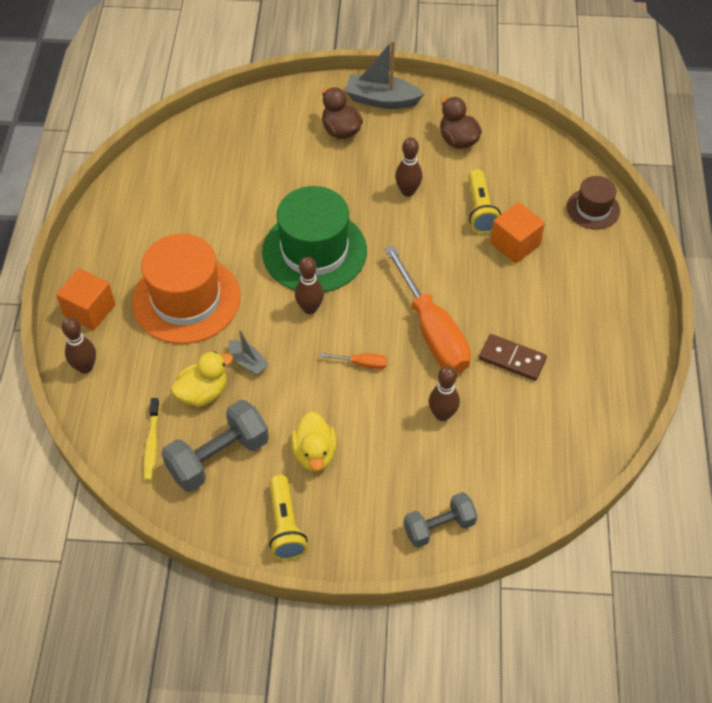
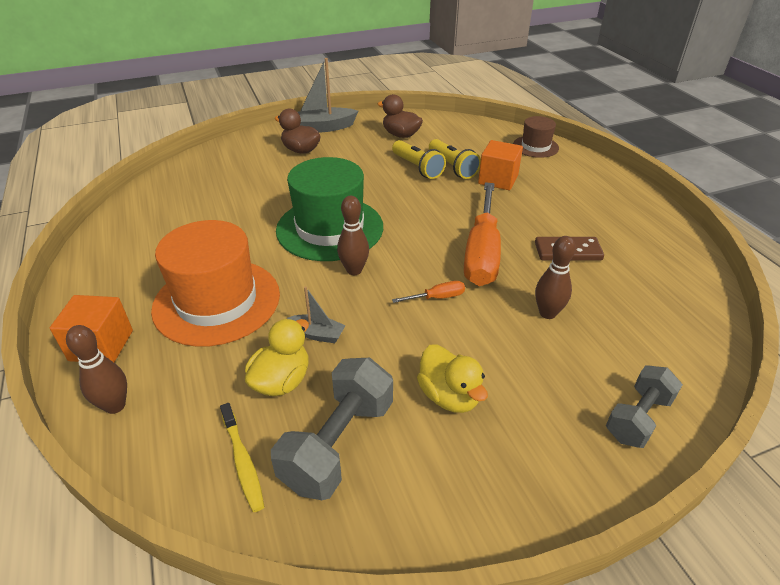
camera: 25 degrees left, 15 degrees down
yellow flashlight [269,475,307,560] -> yellow flashlight moved to [392,140,446,179]
orange screwdriver [384,245,471,373] -> orange screwdriver turned 60 degrees clockwise [464,182,501,286]
brown bowling pin [395,137,422,197] -> none

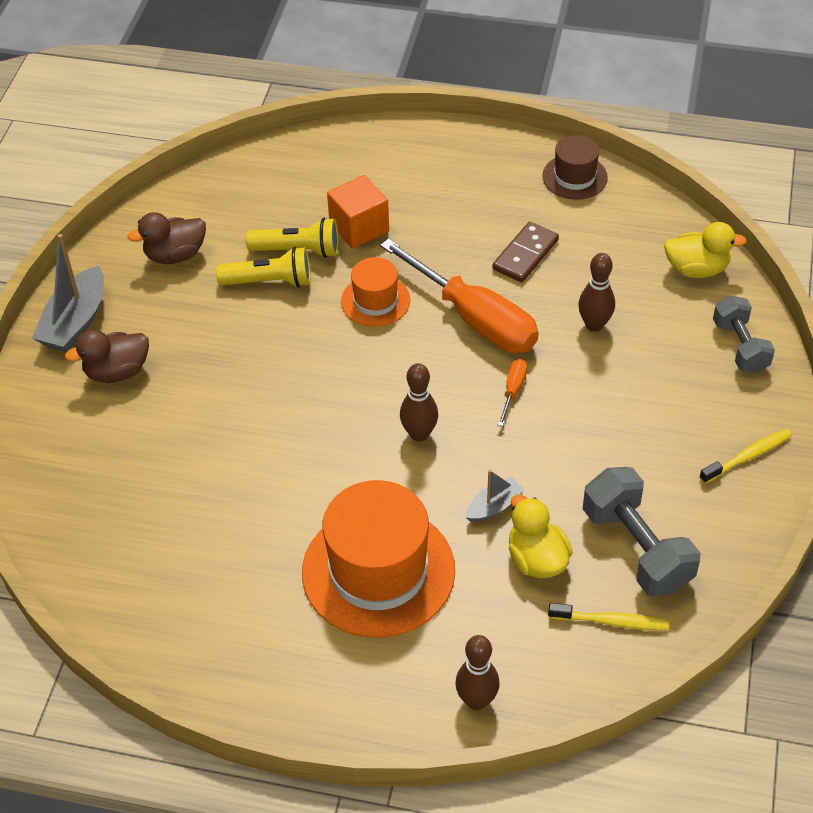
camera: 55 degrees left, 10 degrees up
orange cube [50,295,133,362] -> none
green hat [276,157,383,261] -> none
yellow duck [417,345,488,413] -> yellow duck moved to [664,222,747,278]
brown hat [513,116,559,158] -> brown hat moved to [542,135,608,200]
none -> orange hat [341,257,410,327]
none -> yellow toothbrush [699,429,792,484]

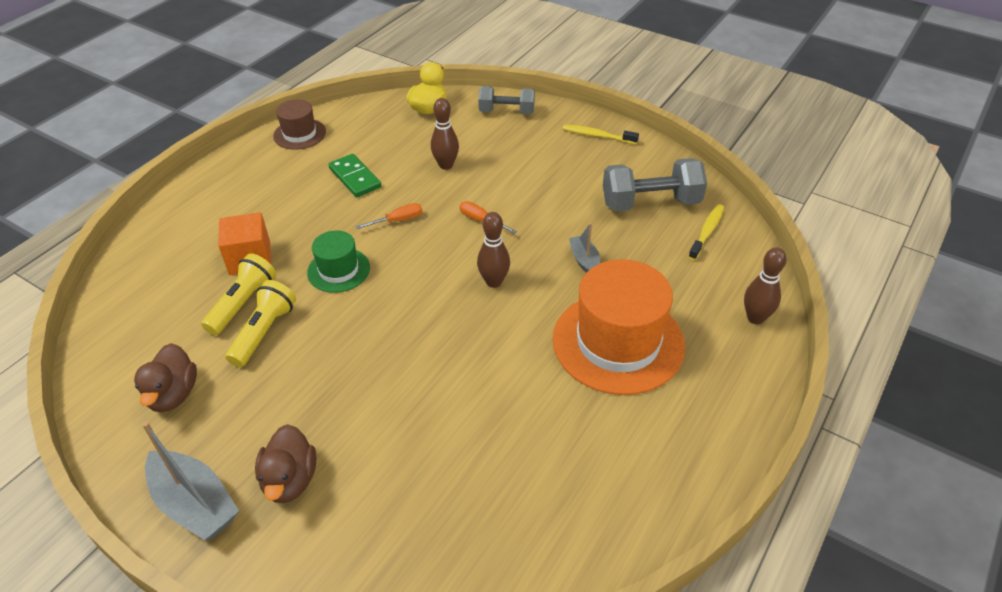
camera: 70 degrees left, 5 degrees down
orange hat [341,257,410,327] -> green hat [307,230,370,293]
orange screwdriver [380,239,539,353] -> orange screwdriver [356,203,422,229], size x0.41
brown domino [492,222,559,282] -> green domino [328,154,382,197]
yellow duck [509,494,573,578] -> none
yellow toothbrush [699,429,792,484] -> yellow toothbrush turned 60 degrees counterclockwise [562,125,639,144]

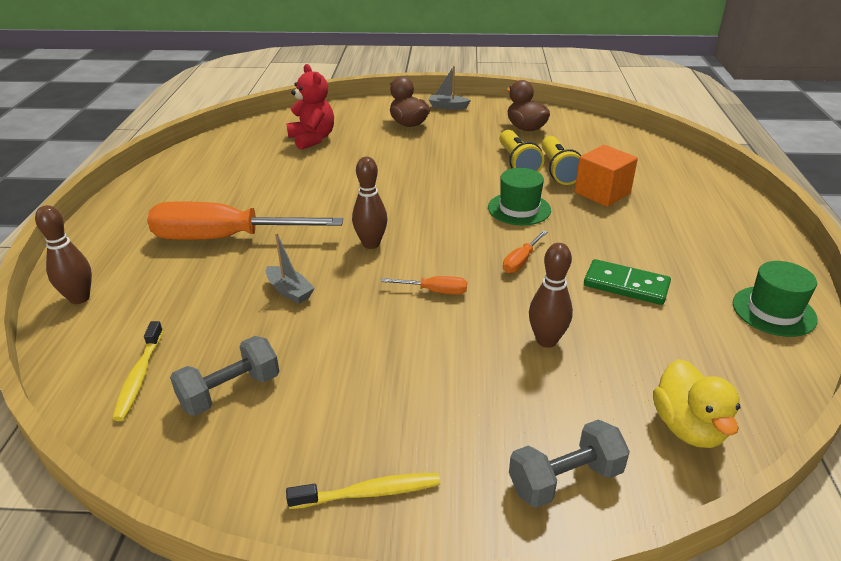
camera: 150 degrees right, 10 degrees down
grey boat [142,421,239,540] -> grey boat [429,66,471,110], size x0.56
brown hat [273,99,326,150] -> green hat [733,261,818,337]
orange hat [553,259,685,395] -> orange screwdriver [147,201,343,240]
grey dumbbell [603,158,707,211] -> grey dumbbell [170,336,279,416], size x0.66
none -> red teddy bear [286,64,334,150]

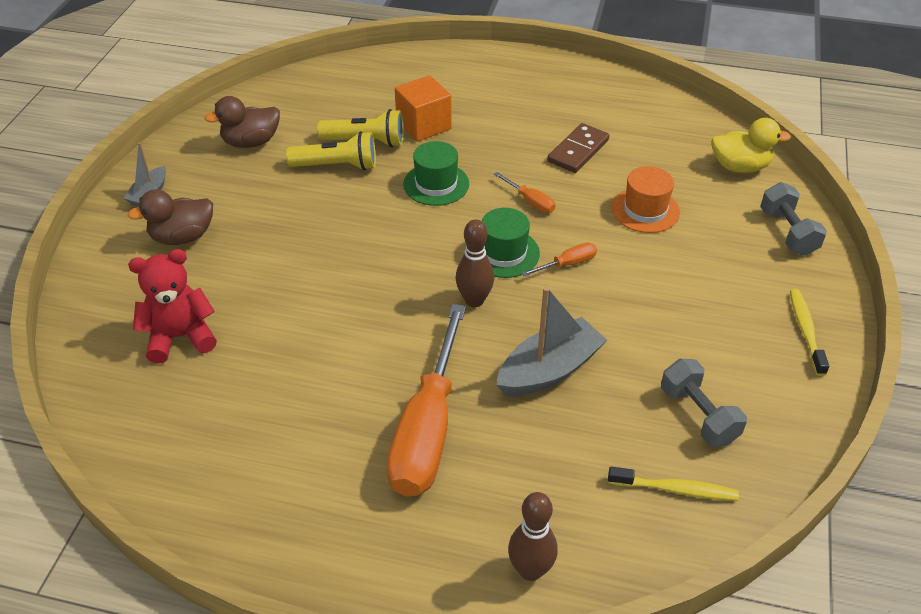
camera: 80 degrees left, 10 degrees up
grey boat [266,233,315,304] -> grey boat [497,287,607,396], size x1.80
orange screwdriver [381,276,467,294] -> orange screwdriver turned 45 degrees clockwise [521,243,597,276]
brown bowling pin [529,243,573,348] -> orange hat [611,166,680,233]
green domino [584,259,671,305] -> brown domino [547,123,610,173]
green hat [733,261,818,337] -> green hat moved to [482,208,540,278]

